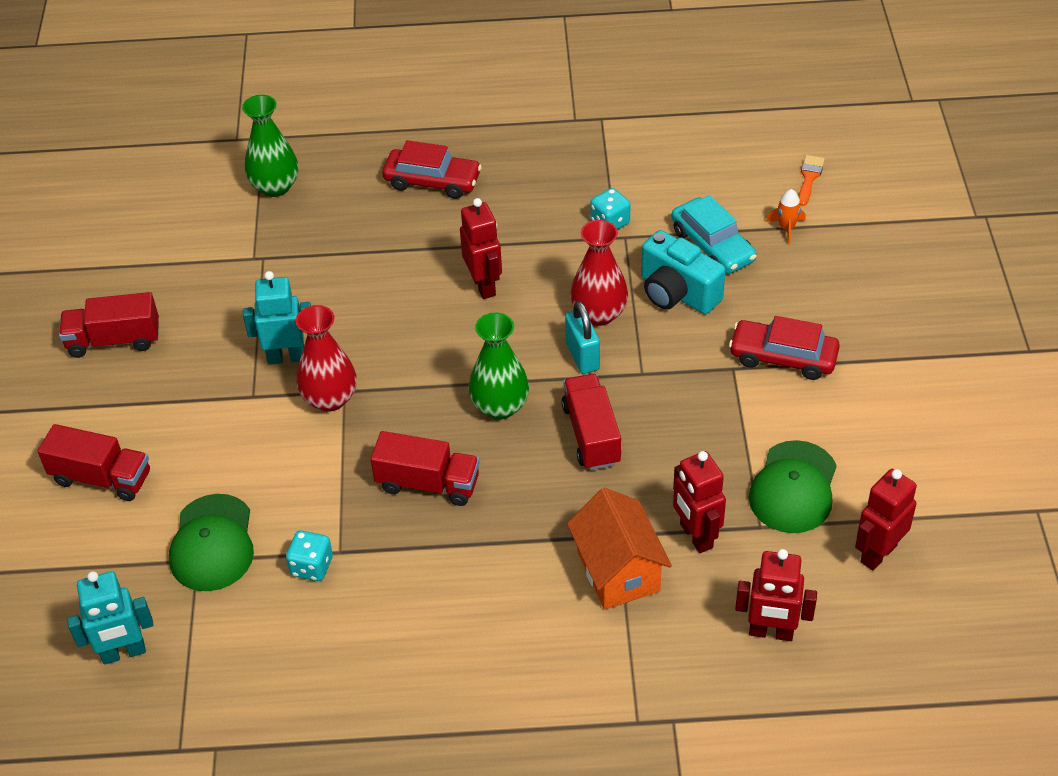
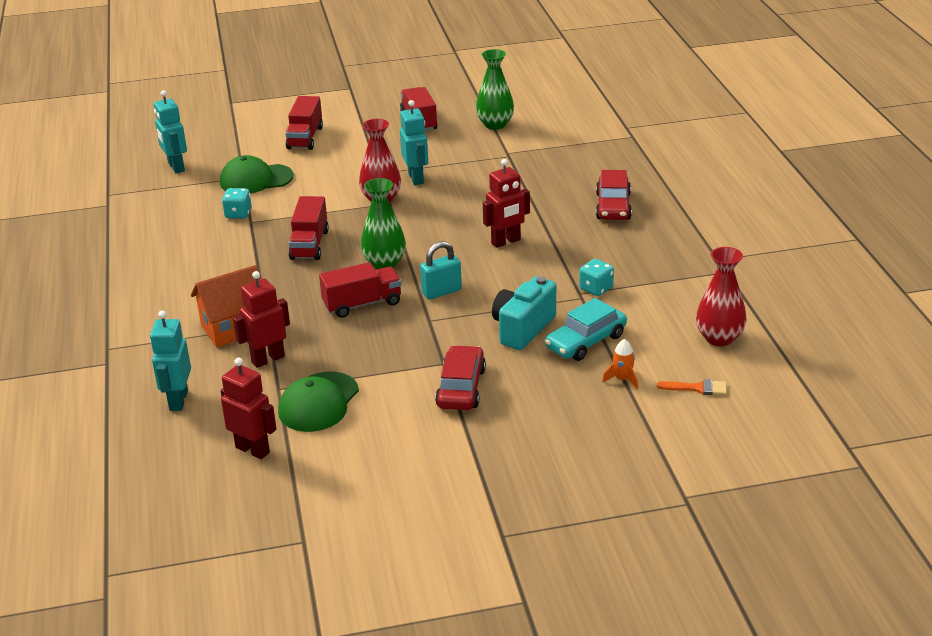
camera: 80 degrees right, 15 degrees down
green vase [242,95,298,197] -> green vase moved to [476,49,514,130]
red vase [570,220,628,326] -> red vase moved to [696,247,747,346]
red robot [735,549,817,641] -> turquoise robot [150,311,191,411]
green cap [749,440,837,533] -> green cap turned 75 degrees counterclockwise [278,372,359,432]

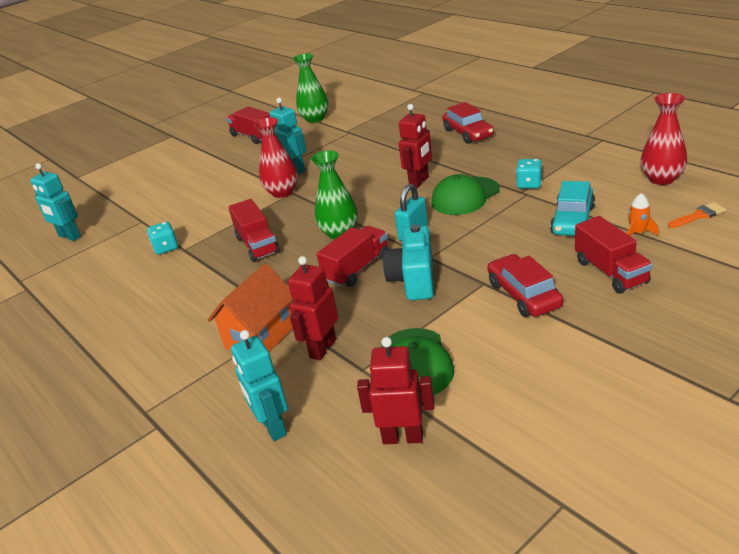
camera: 25 degrees left, 0 degrees up
green cap [220,155,294,194] -> green cap moved to [431,174,500,215]
red truck [285,96,323,150] -> red truck moved to [575,216,652,294]
turquoise camera [492,276,556,350] -> turquoise camera moved to [383,224,434,300]

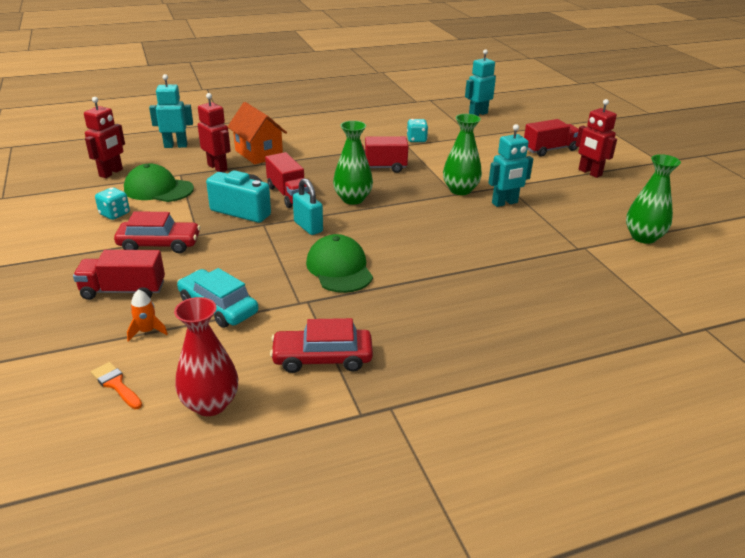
camera: 105 degrees right, 0 degrees up
red truck [226,107,270,144] -> red truck moved to [524,119,579,157]
red vase [254,117,298,198] -> green vase [443,114,482,195]
red robot [399,104,432,188] -> red robot moved to [576,99,617,178]
red car [442,102,494,144] -> red car moved to [270,318,373,373]
turquoise dice [516,159,542,189] -> turquoise dice moved to [95,187,130,220]
orange brush [668,202,726,228] -> orange brush turned 135 degrees clockwise [91,362,142,409]

